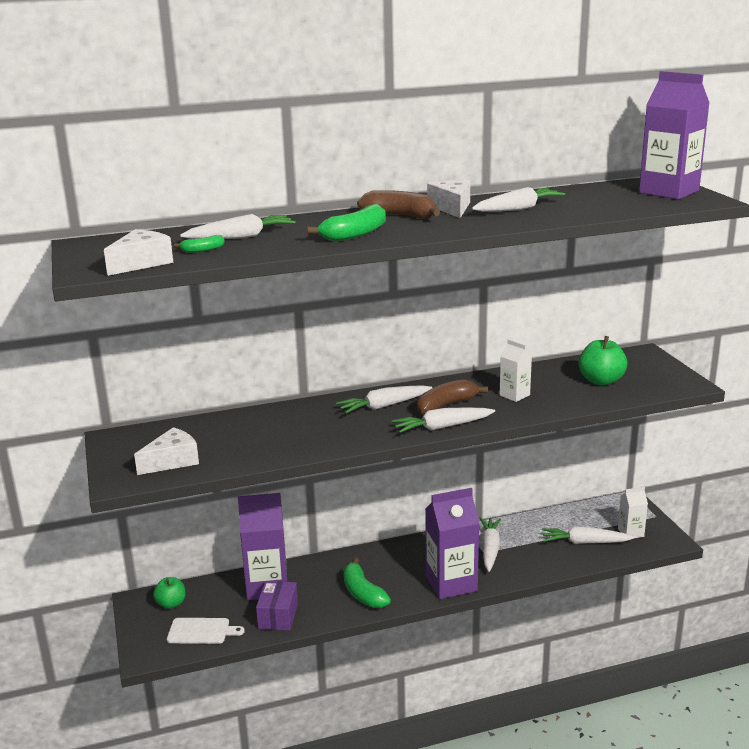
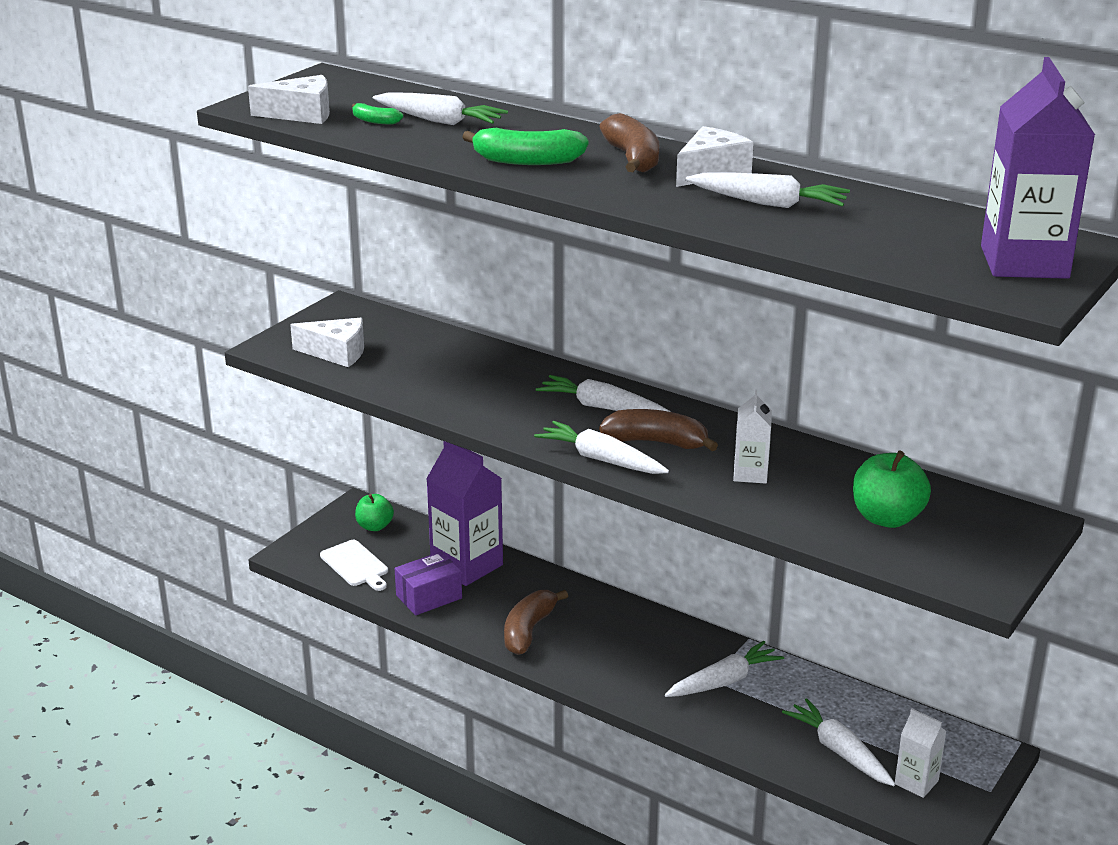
camera: 50 degrees right, 5 degrees up
green banana [343,558,391,608] -> brown banana [504,590,568,655]
purple carton [425,488,479,599] -> none

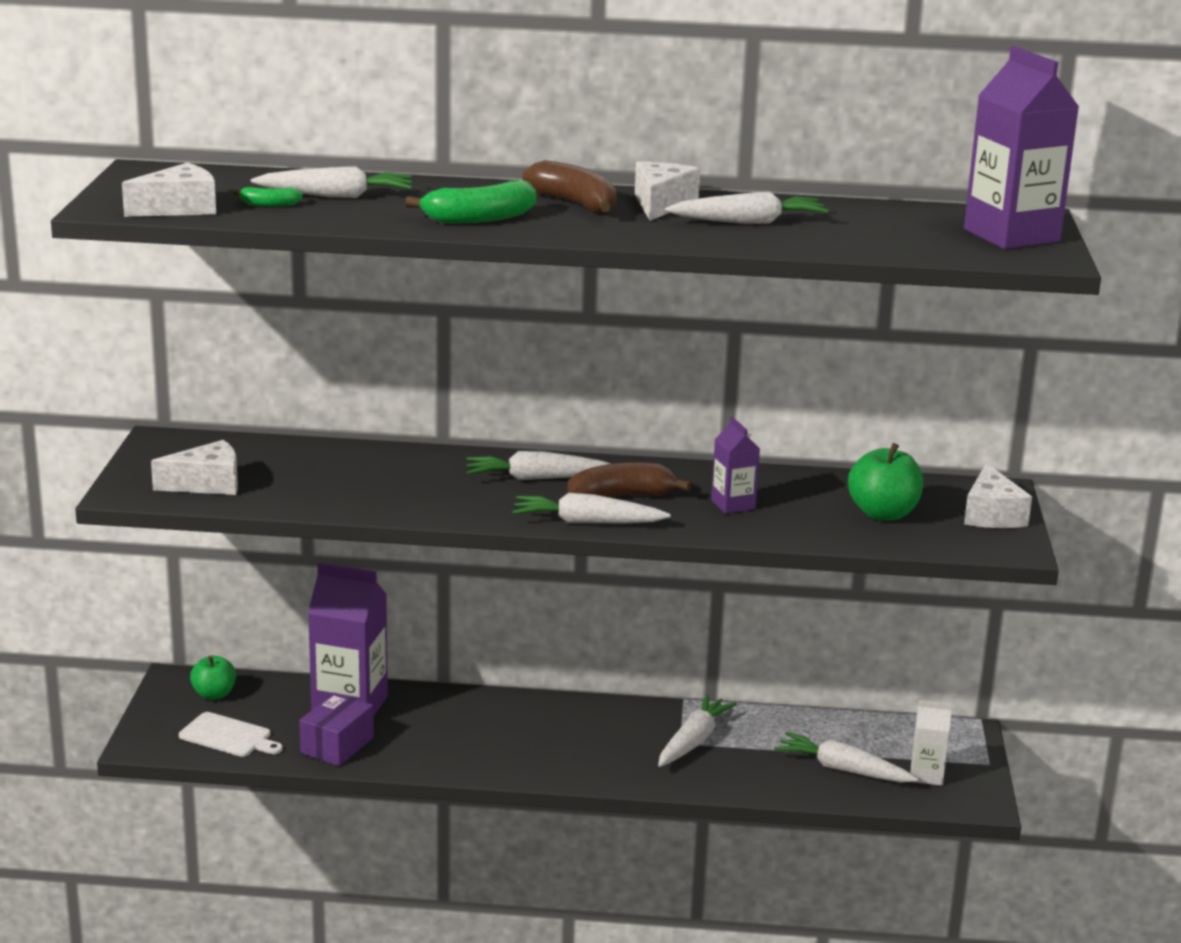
camera: 30 degrees left, 5 degrees down
brown banana [504,590,568,655] -> none
white carton [733,390,772,484] -> purple carton [711,417,760,514]
none -> white cheese [964,463,1032,528]

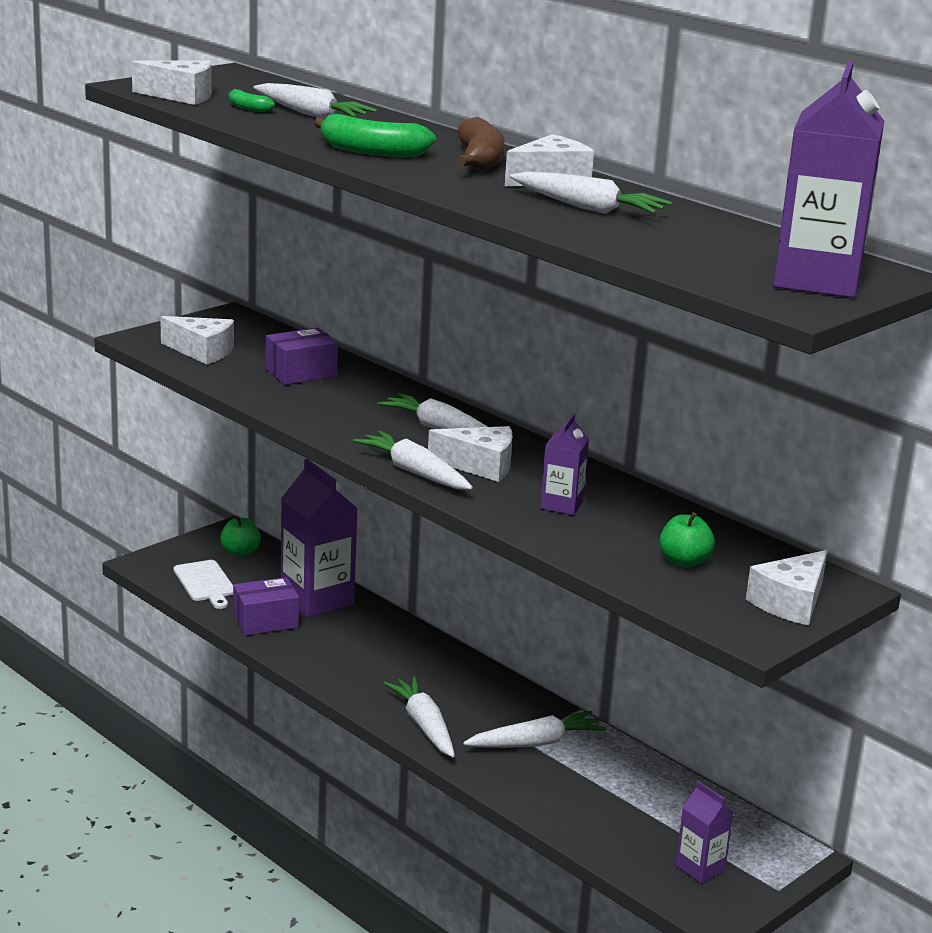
camera: 40 degrees right, 0 degrees up
brown banana [567,462,692,497] -> white cheese [428,426,512,482]
white carrot [774,732,919,782] -> white carrot moved to [383,676,455,757]
green apple [848,443,923,521] -> green apple [659,512,715,568], size x0.67
white carton [910,700,952,786] -> purple carton [676,781,734,883]
none -> purple box [266,328,338,385]

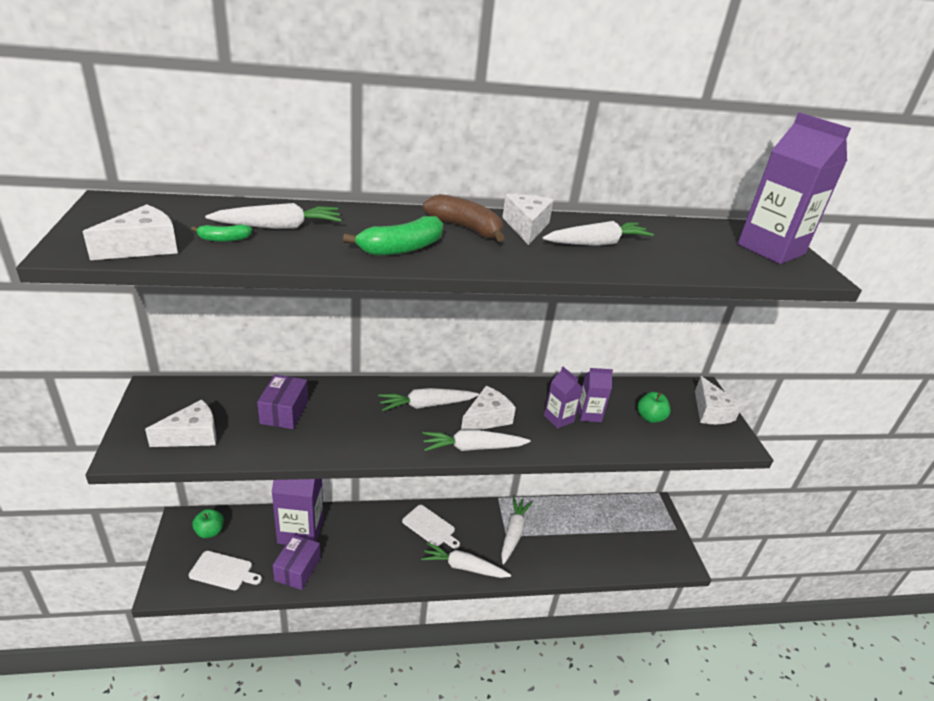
camera: 55 degrees left, 10 degrees up
purple carton [676,781,734,883] -> purple carton moved to [578,368,613,422]
none -> white cutting board [402,505,460,549]

